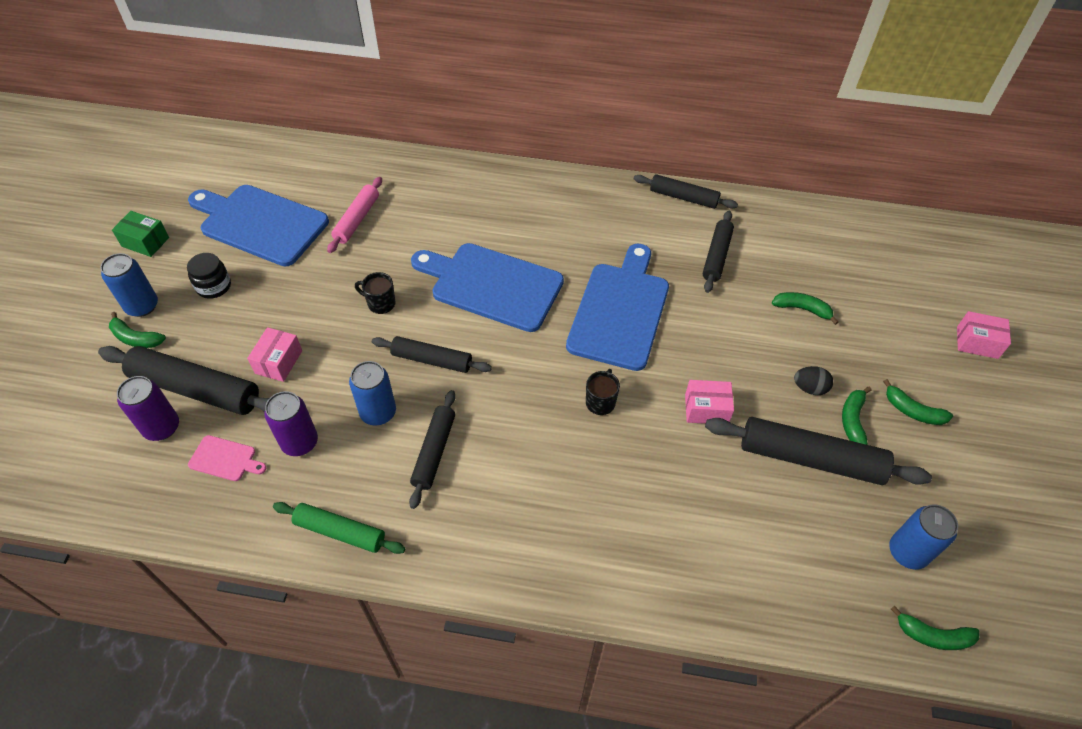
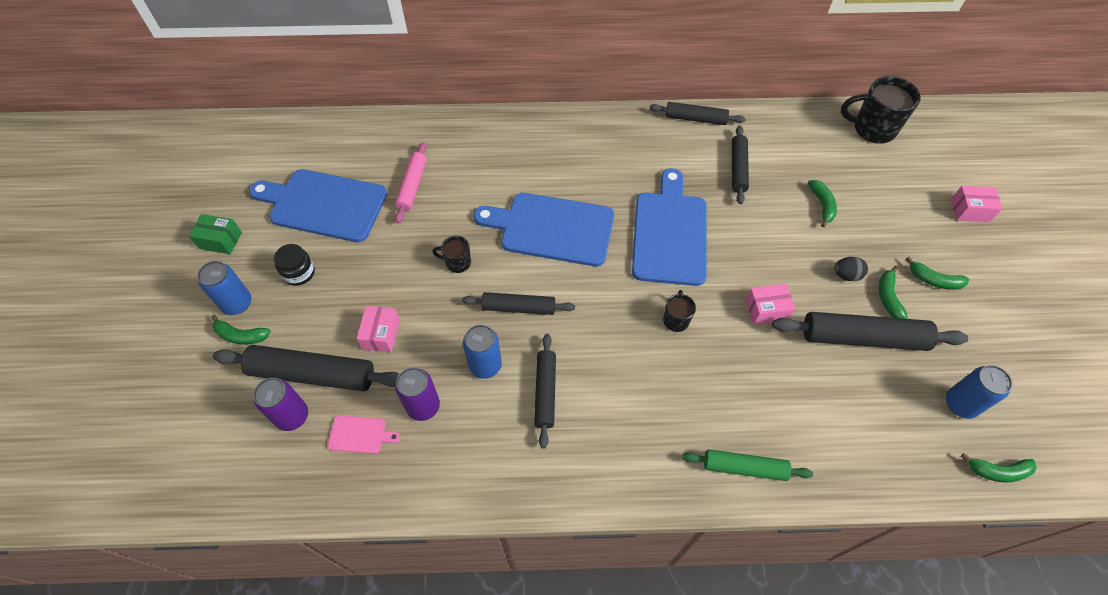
camera: 10 degrees left, 5 degrees up
green rolling pin [273,502,405,554] -> green rolling pin moved to [682,449,813,481]
green banana [772,292,838,325] -> green banana turned 75 degrees clockwise [808,180,837,227]
none -> black mug [841,76,921,144]

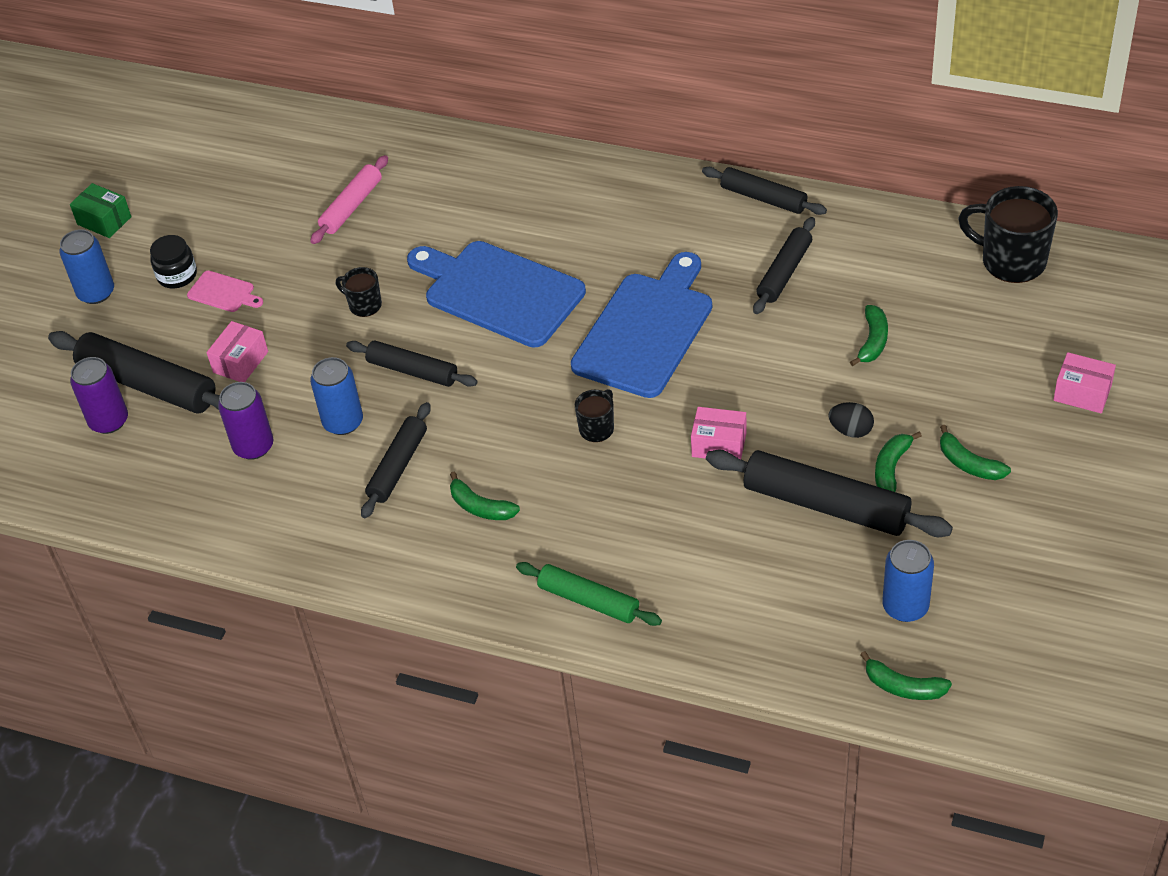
camera: 25 degrees right, 10 degrees down
green banana [212,315,271,344] -> green banana moved to [450,472,520,520]
blue cutting board [249,169,387,242] -> none
pink cutting board [328,416,400,454] -> pink cutting board moved to [187,271,263,312]

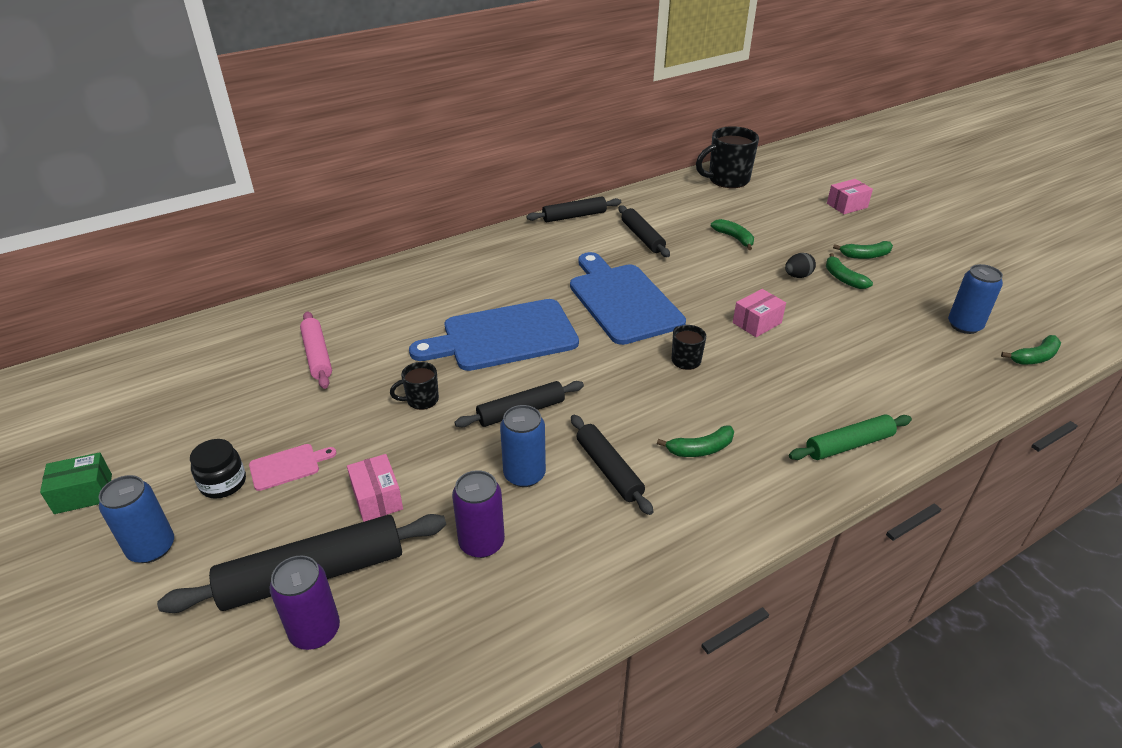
camera: 55 degrees left, 10 degrees down
black rolling pin [706,449,953,537] -> none

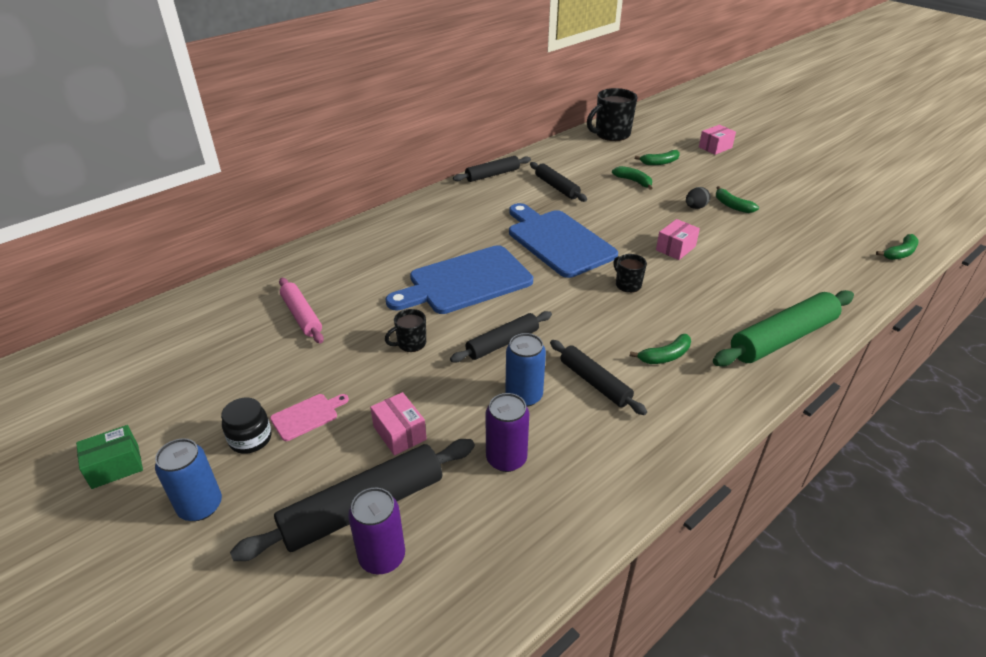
camera: 10 degrees left, 0 degrees up
green rolling pin [789,414,912,460] -> green rolling pin [713,290,854,366], size x1.63
green banana [833,241,893,259] -> green banana moved to [635,150,680,165]
blue can [948,264,1003,334] -> none

